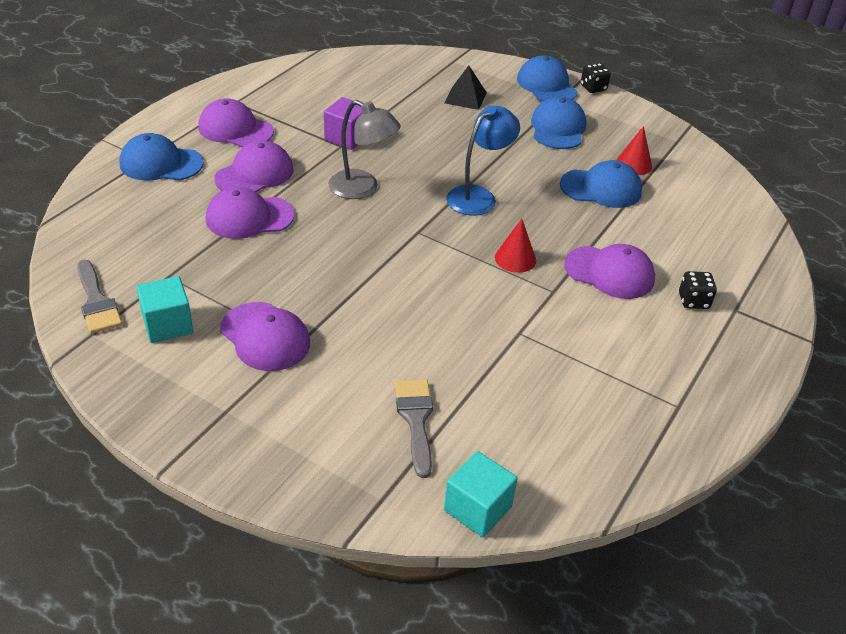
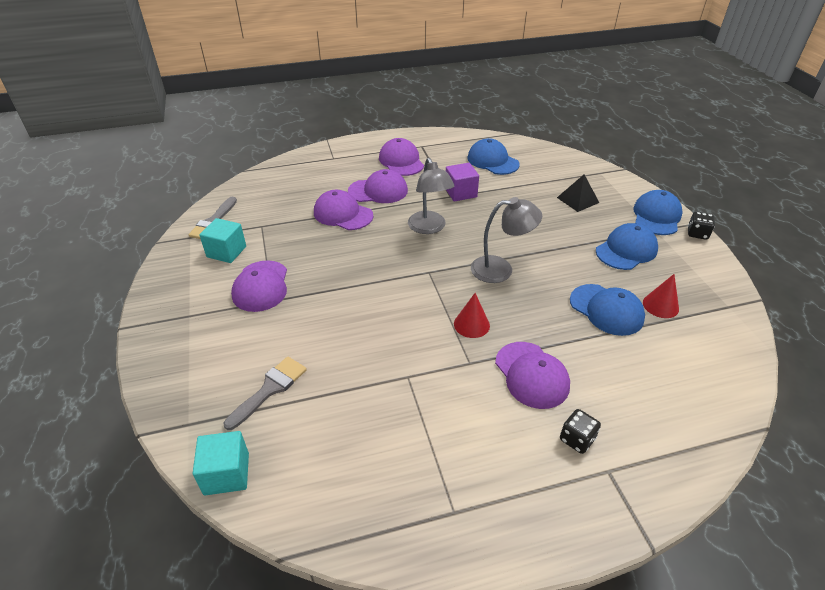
camera: 45 degrees right, 0 degrees up
blue cap [119,133,204,181] -> blue cap moved to [467,138,520,175]
blue lamp [446,106,520,216] -> grey lamp [471,197,542,283]

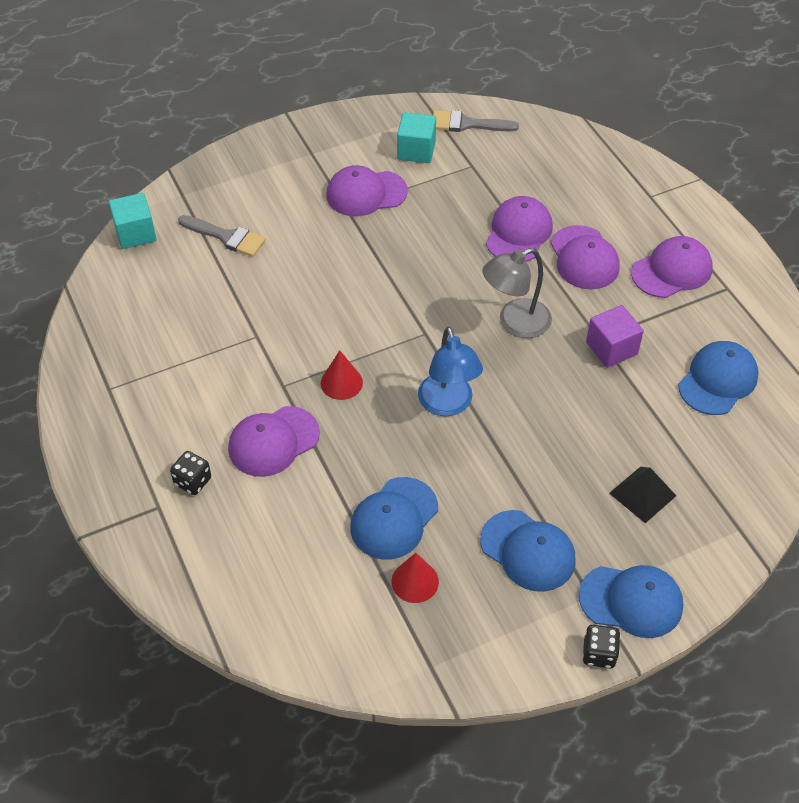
camera: 80 degrees right, 10 degrees up
grey lamp [471,197,542,283] -> blue lamp [418,327,483,416]

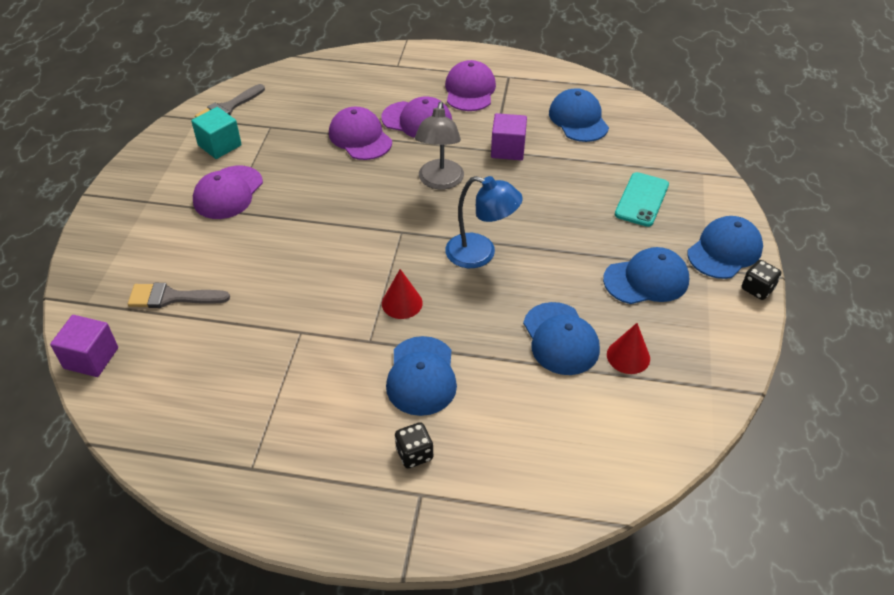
camera: 55 degrees left, 5 degrees down
turquoise cube [109,193,157,249] -> purple cube [50,315,118,377]
grey brush [178,215,266,257] -> grey brush turned 150 degrees counterclockwise [128,283,230,308]
purple cap [228,406,320,477] -> blue cap [386,336,457,416]
black pyramid [609,467,676,523] -> turquoise phone [615,172,669,227]

